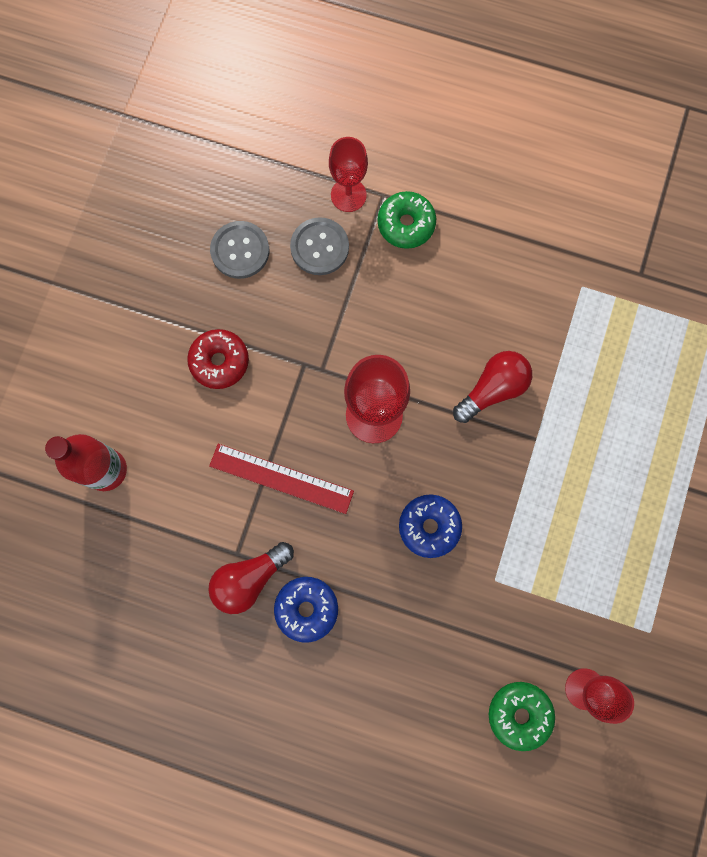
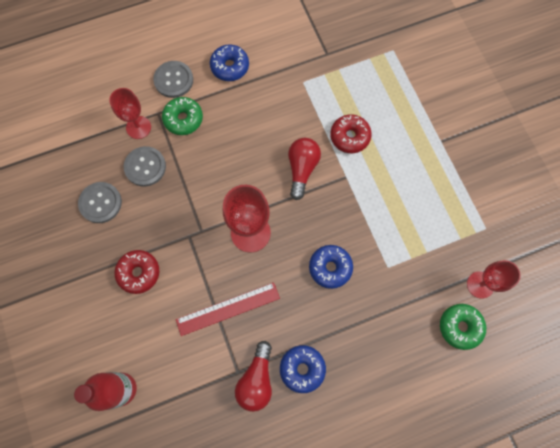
camera: 40 degrees left, 5 degrees down
none -> grey button [153,61,193,98]
none -> blue donut [210,44,249,81]
none -> red donut [330,114,372,153]

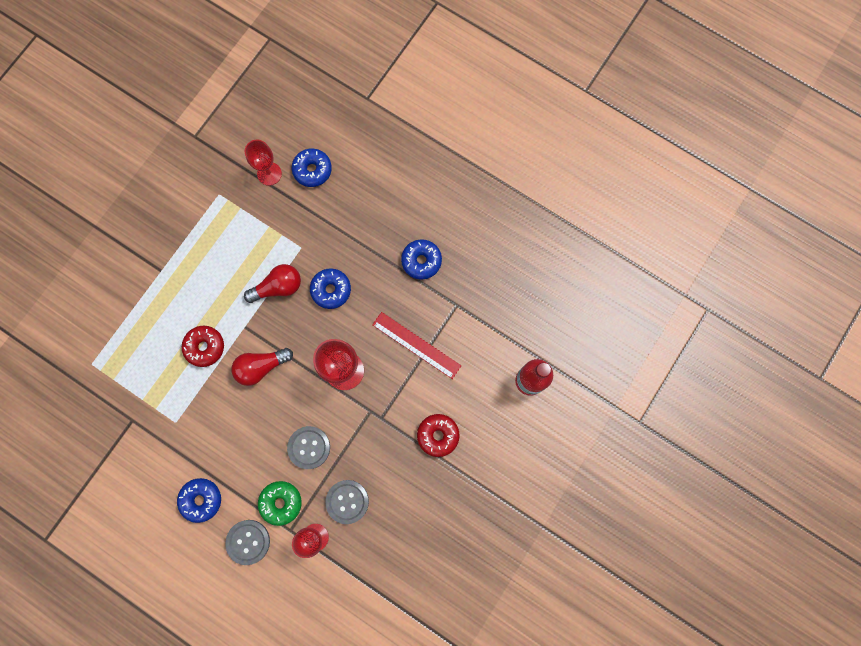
camera: 125 degrees left, 5 degrees up
grey button [78,182,122,223] -> grey button moved to [287,426,330,469]
red light bulb [235,341,272,412] -> red light bulb moved to [244,264,301,303]
green donut [440,304,486,350] -> blue donut [292,148,332,187]

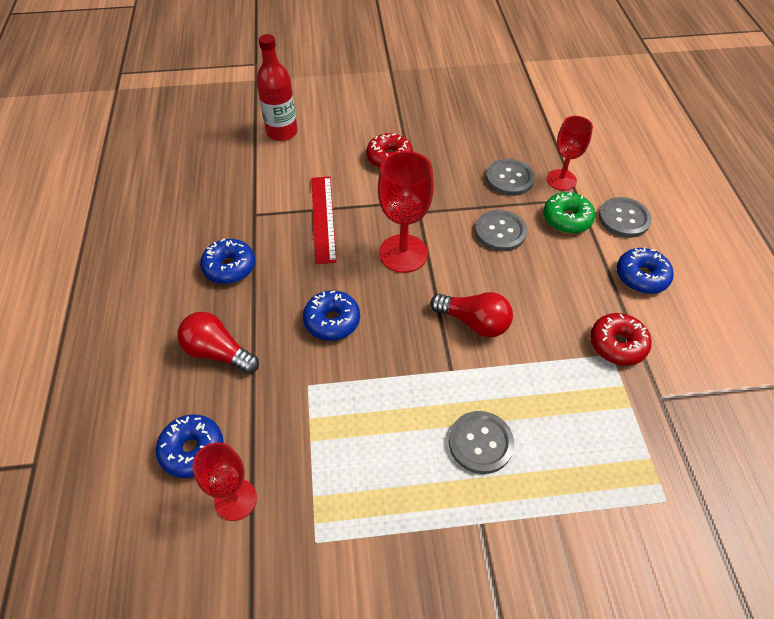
camera: 130 degrees left, 25 degrees down
red donut [182,326,224,367] -> red donut moved to [590,313,652,366]
red light bulb [244,264,301,303] -> red light bulb moved to [178,312,259,374]
none -> grey button [449,411,514,474]

